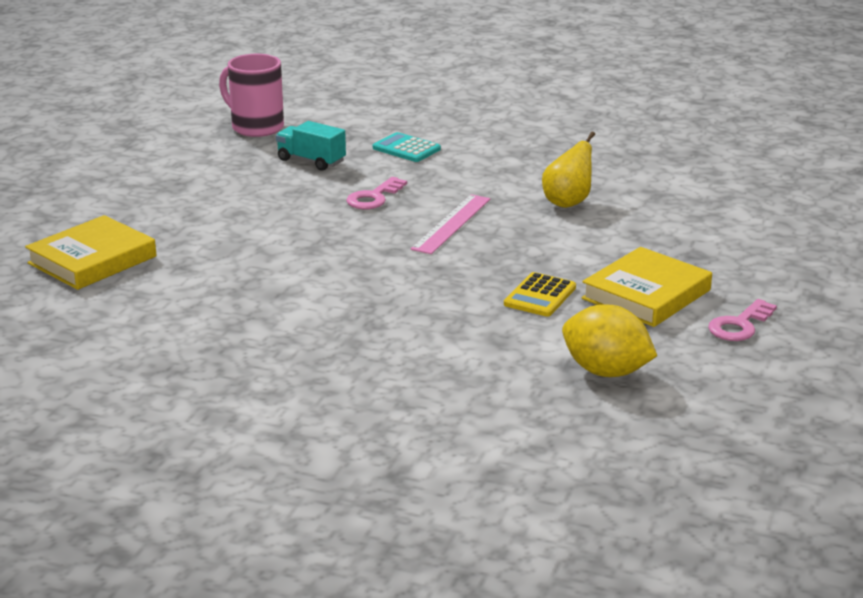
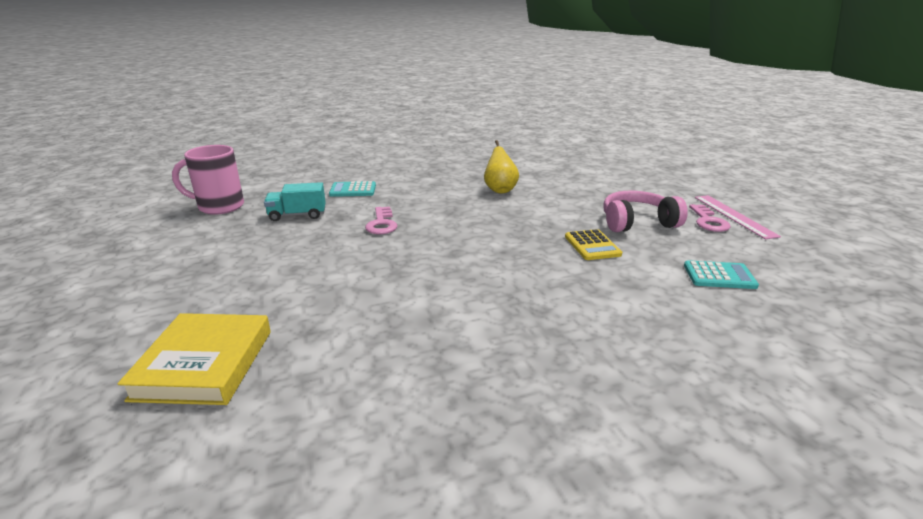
camera: 40 degrees left, 0 degrees up
pink ruler [411,194,490,254] -> pink ruler moved to [695,195,781,239]
yellow lemon [562,305,657,377] -> turquoise calculator [684,260,759,289]
yellow book [582,247,712,327] -> pink headphones [603,191,688,232]

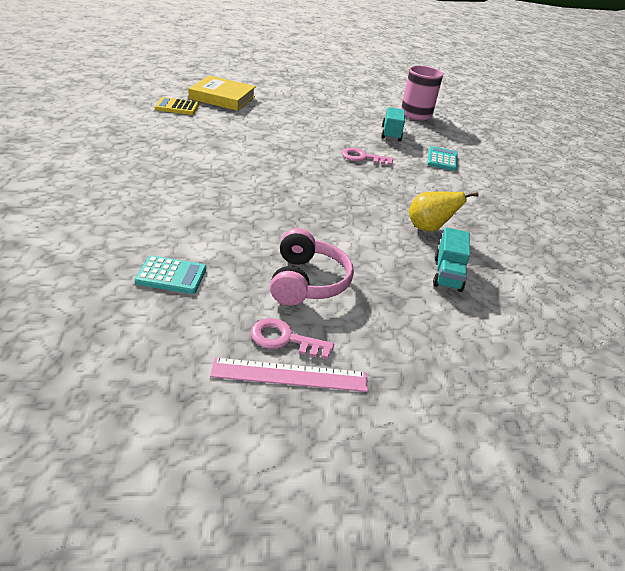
camera: 100 degrees right, 10 degrees up
yellow calculator [565,229,622,260] -> yellow calculator moved to [155,97,199,115]
turquoise calculator [684,260,759,289] -> turquoise calculator turned 105 degrees counterclockwise [135,255,206,294]
none -> turquoise truck [433,227,470,292]

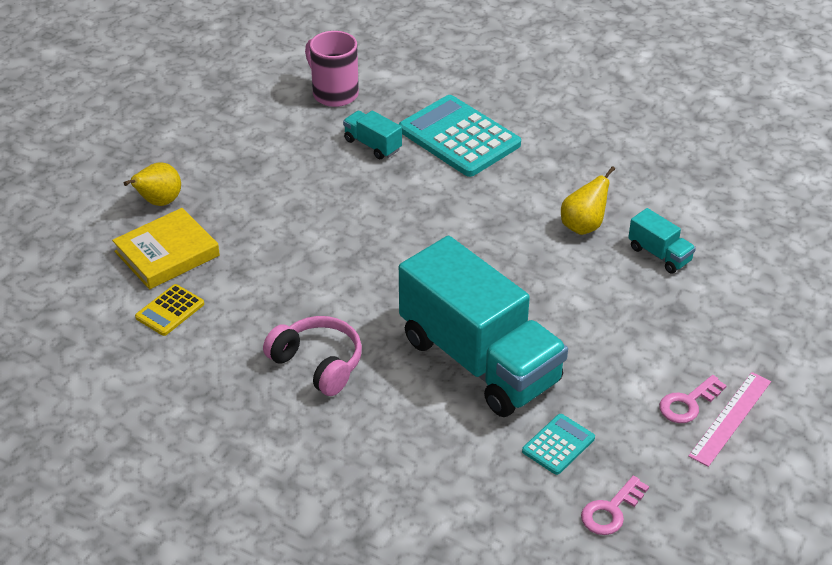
camera: 50 degrees left, 5 degrees up
pink headphones [270,228,354,306] -> pink headphones moved to [263,316,362,396]
pink key [341,148,393,165] -> pink key moved to [581,476,649,535]
turquoise calculator [427,146,458,171] -> turquoise calculator [399,95,521,177], size x2.05
none -> yellow pear [124,162,181,206]
none -> turquoise truck [399,236,568,417]

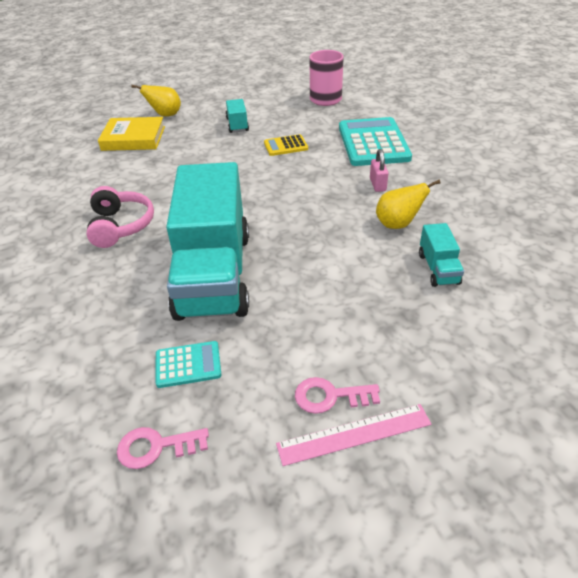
camera: 40 degrees right, 0 degrees up
yellow calculator [135,284,204,336] -> yellow calculator moved to [264,134,308,156]
turquoise truck [343,111,402,160] -> turquoise truck moved to [225,99,249,133]
none -> pink padlock [370,149,388,192]

